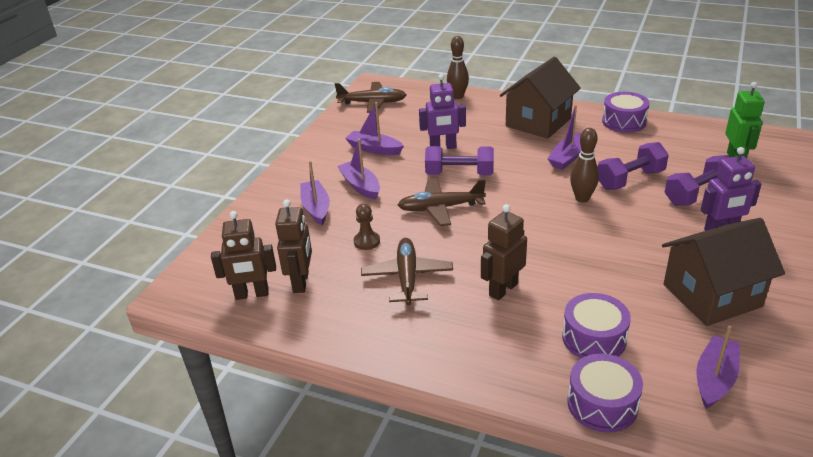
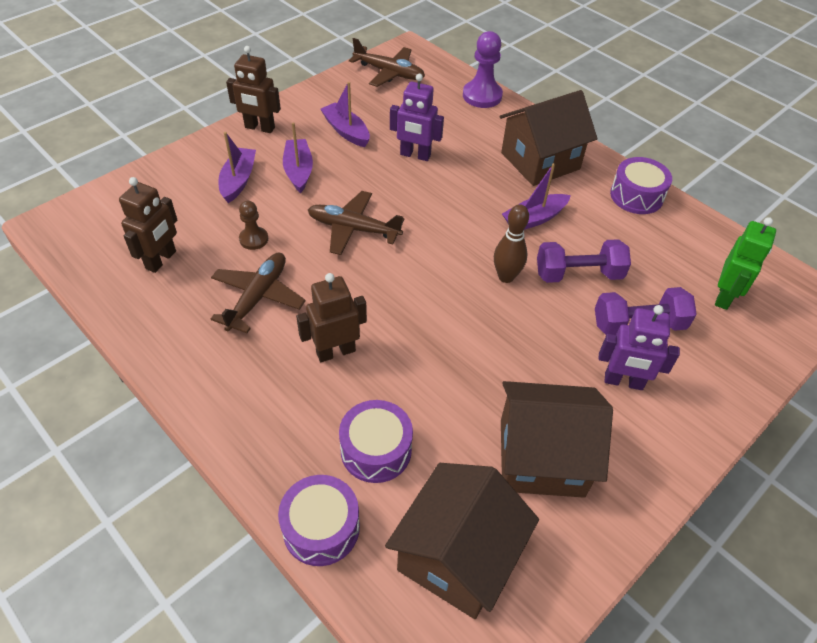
camera: 20 degrees right, 15 degrees up
brown robot [211,211,276,300] -> brown robot moved to [226,46,281,133]
purple dumbbell [425,146,494,175] -> none
brown bowling pin [447,36,469,99] -> purple pawn [463,31,503,108]
purple boat [696,325,740,409] -> brown house [385,463,539,619]

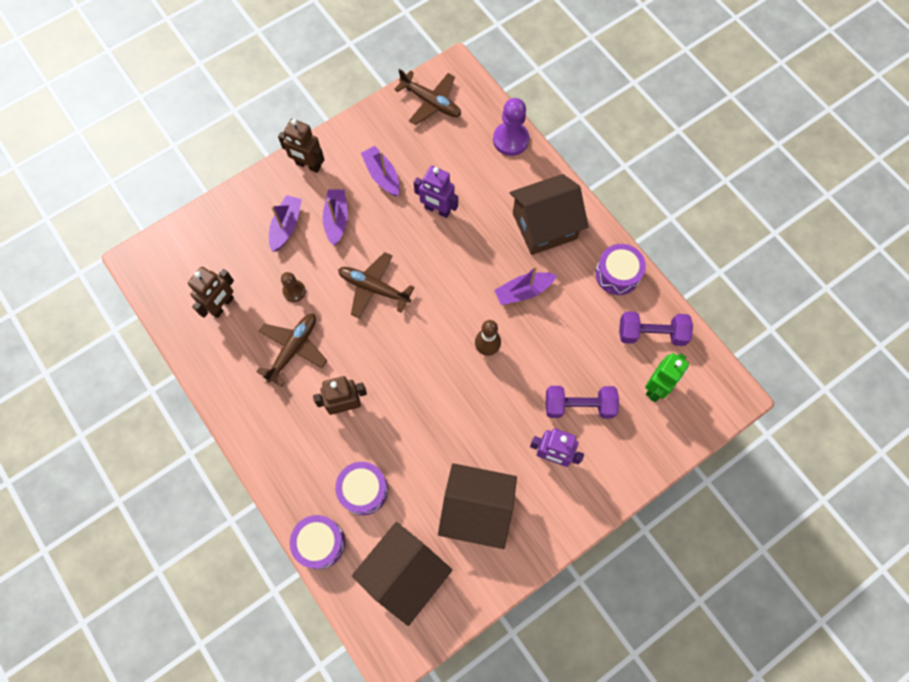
camera: 10 degrees right, 20 degrees up
purple dumbbell [537,239,631,283] -> purple dumbbell moved to [619,311,693,346]

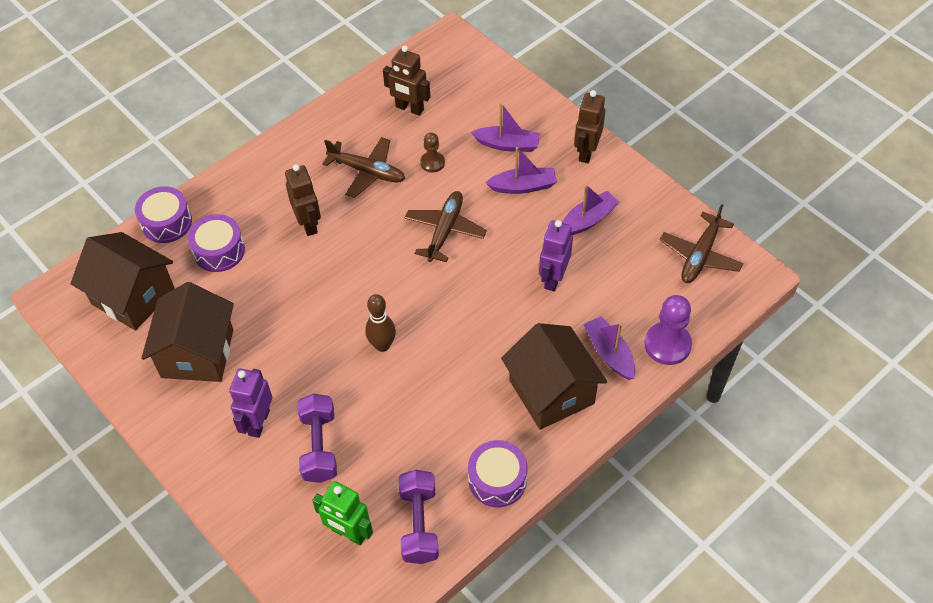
camera: 85 degrees right, 15 degrees down
purple boat [494,266,557,305] -> purple boat moved to [583,316,636,380]

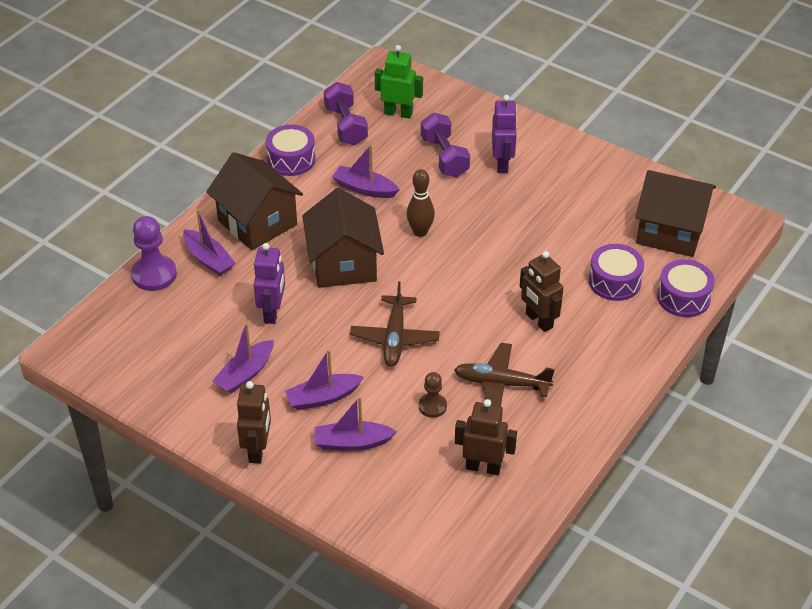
camera: 165 degrees right, 10 degrees down
brown house [141,282,234,382] -> brown house moved to [302,188,384,288]
brown plane [660,204,743,283] -> none
none -> purple boat [332,145,400,198]

